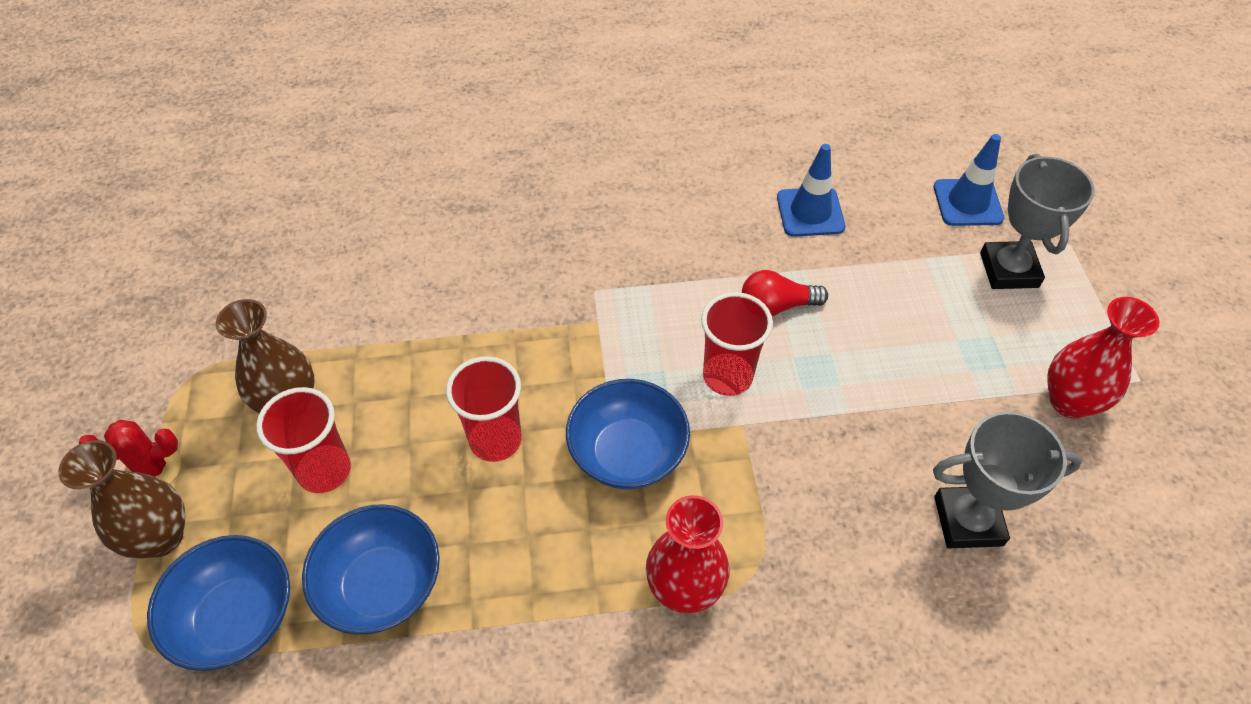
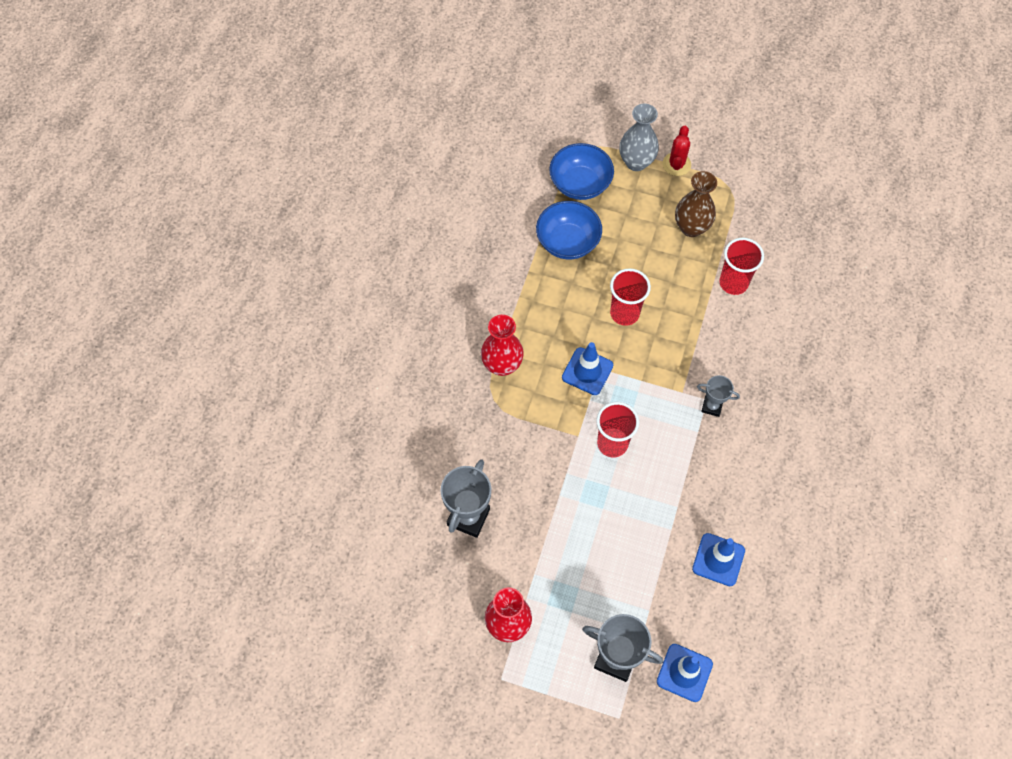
camera: 115 degrees right, 10 degrees up
brown vase [58,440,185,559] -> grey vase [619,104,659,171]
red cup [256,387,351,493] -> red cup moved to [719,238,764,295]
blue bowl [566,379,690,489] -> blue traffic cone [562,342,613,395]
red light bulb [742,270,828,316] -> none
none -> grey trophy [697,375,740,417]

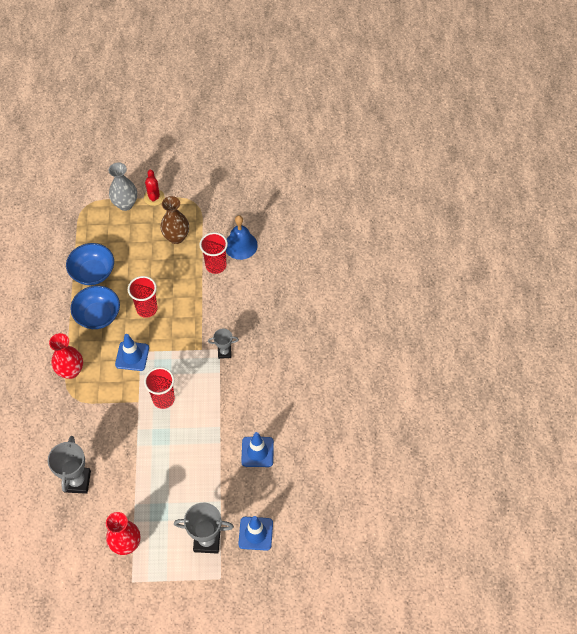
camera: 20 degrees left, 5 degrees down
blue bowl [549,143,614,200] -> blue bowl moved to [70,286,120,329]
none -> blue bell [226,215,258,260]

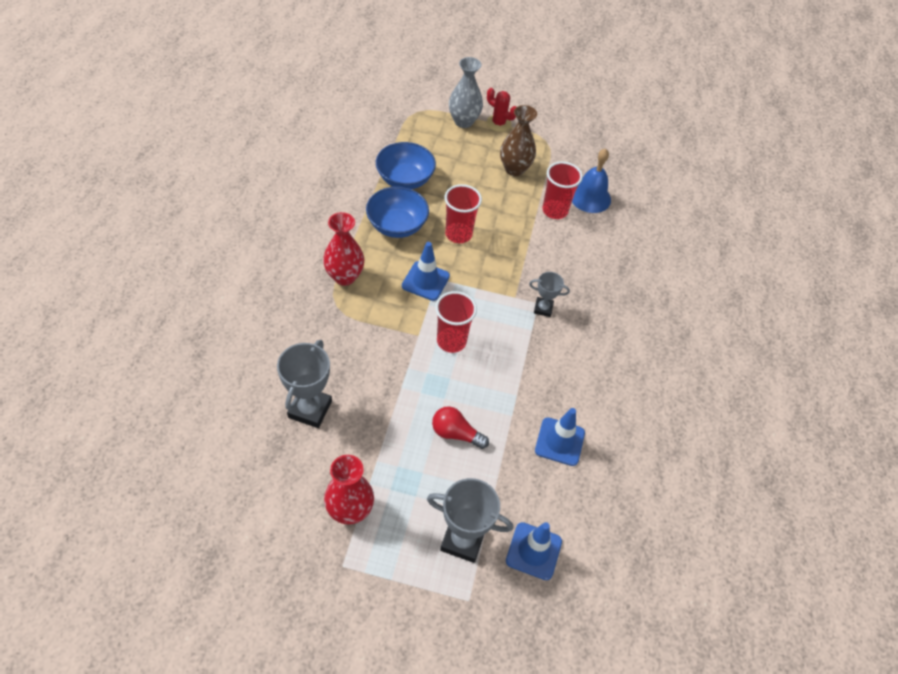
camera: 10 degrees right, 5 degrees down
red cactus [144,169,165,206] -> red cactus turned 60 degrees counterclockwise [487,88,516,132]
none -> red light bulb [432,406,489,449]

